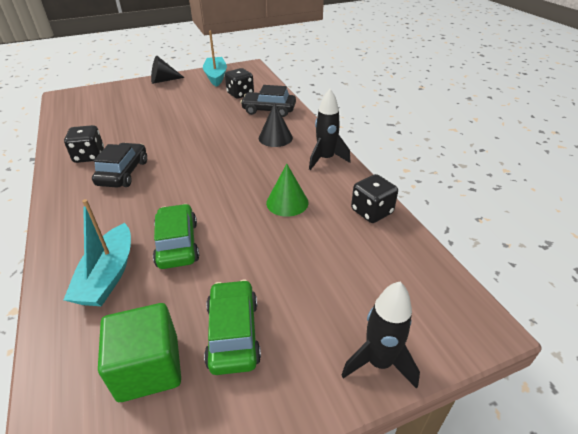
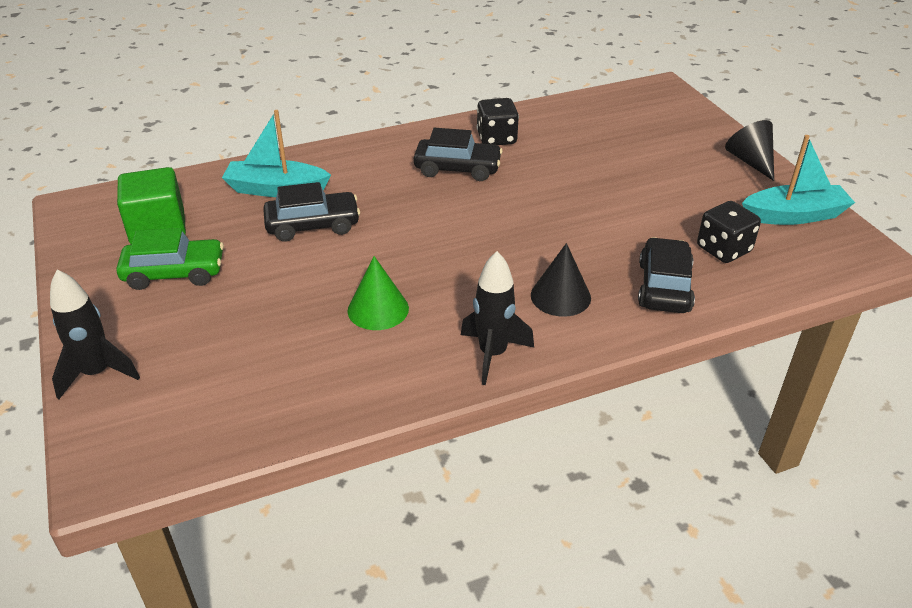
camera: 90 degrees right, 0 degrees up
green car [153,204,199,269] -> black car [263,182,360,242]
black dice [351,174,398,223] -> none

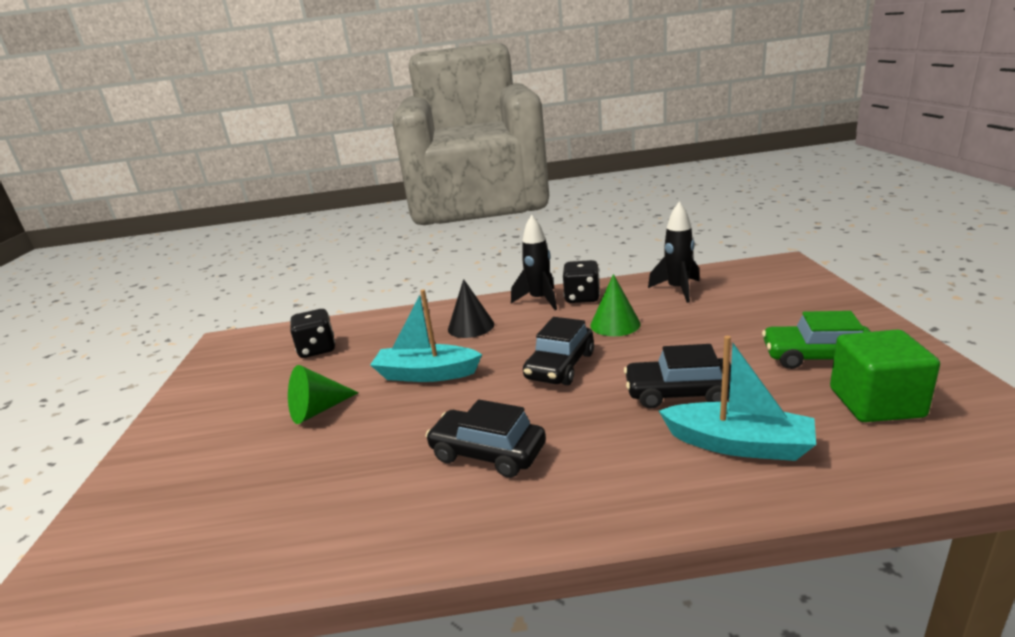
camera: 160 degrees left, 15 degrees down
black rocket [50,269,140,400] -> black rocket moved to [648,202,700,303]
black dice [477,98,519,145] -> black dice moved to [563,260,600,303]
black car [638,237,695,313] -> black car moved to [523,317,594,385]
black cone [725,120,774,181] -> none
turquoise boat [742,135,855,225] -> turquoise boat moved to [370,289,482,382]
none -> green cone [288,365,359,424]

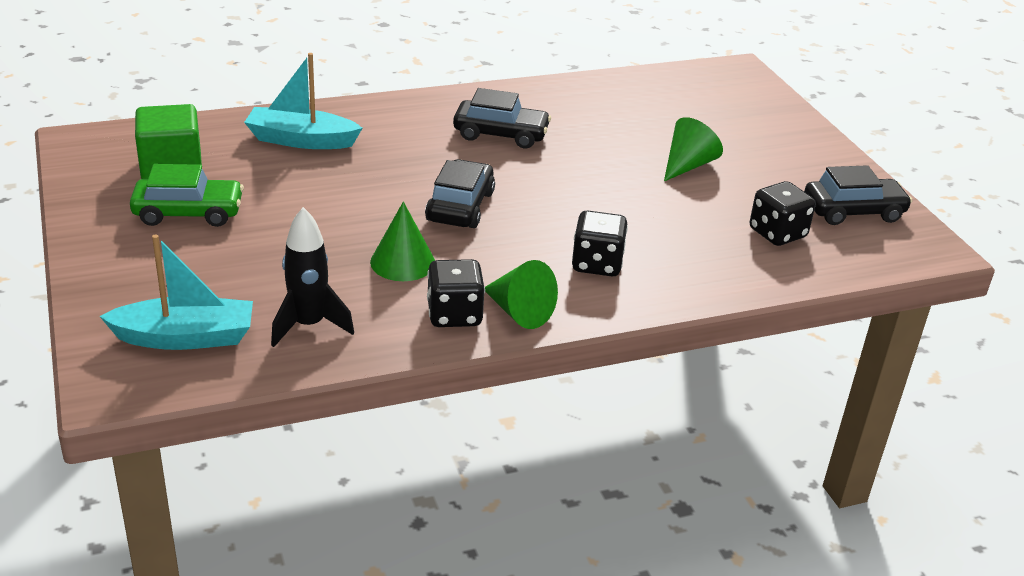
camera: 160 degrees right, 10 degrees up
turquoise boat [370,289,482,382] -> turquoise boat moved to [99,234,253,350]
black cone [448,279,494,338] -> black dice [572,210,628,276]
black rocket [511,215,557,310] -> green cone [485,260,558,329]
black car [624,344,731,409] -> black car moved to [804,165,912,225]

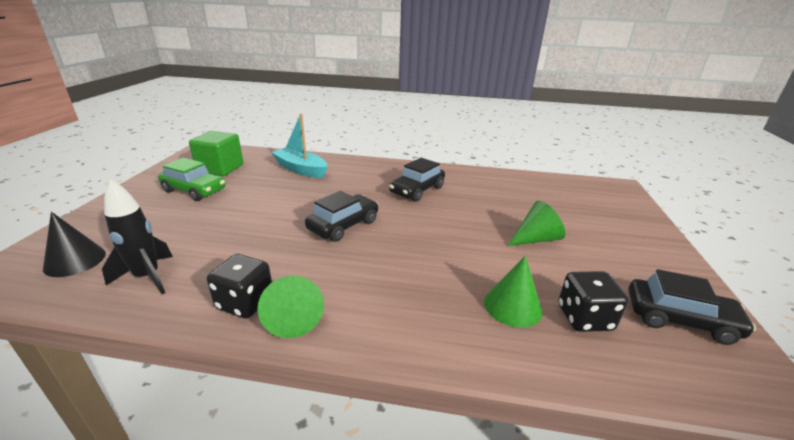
camera: 30 degrees right, 5 degrees down
turquoise boat [99,234,253,350] -> black cone [43,212,106,277]
green cone [370,201,435,281] -> green cone moved to [484,256,542,328]
black car [453,88,551,149] -> black car turned 90 degrees clockwise [389,158,445,202]
black dice [572,210,628,276] -> none

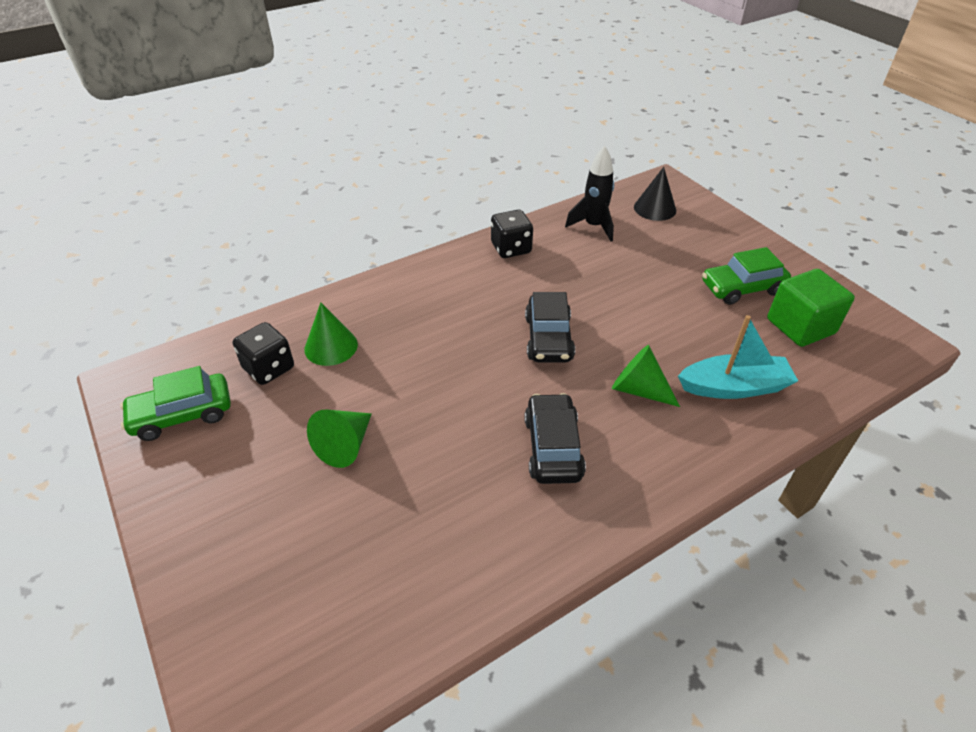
camera: 140 degrees right, 15 degrees up
green cone [257,276,324,338] -> green cone moved to [612,345,680,407]
black car [629,269,756,345] -> green car [120,366,231,441]

